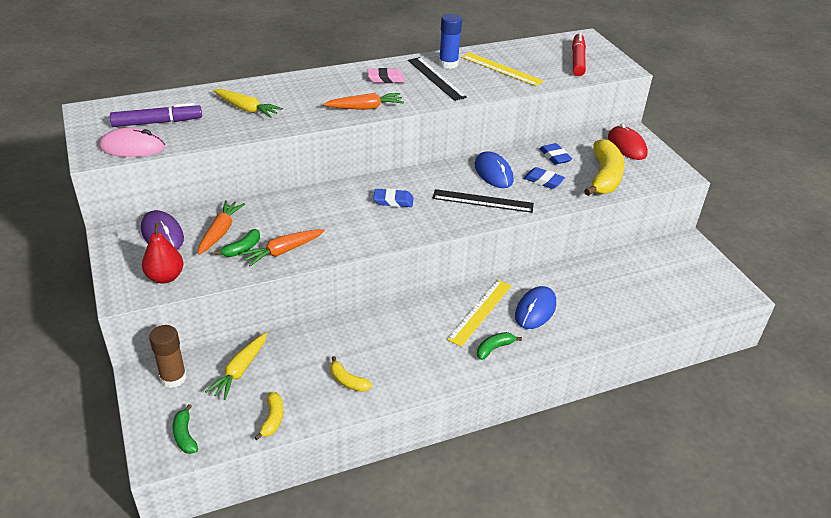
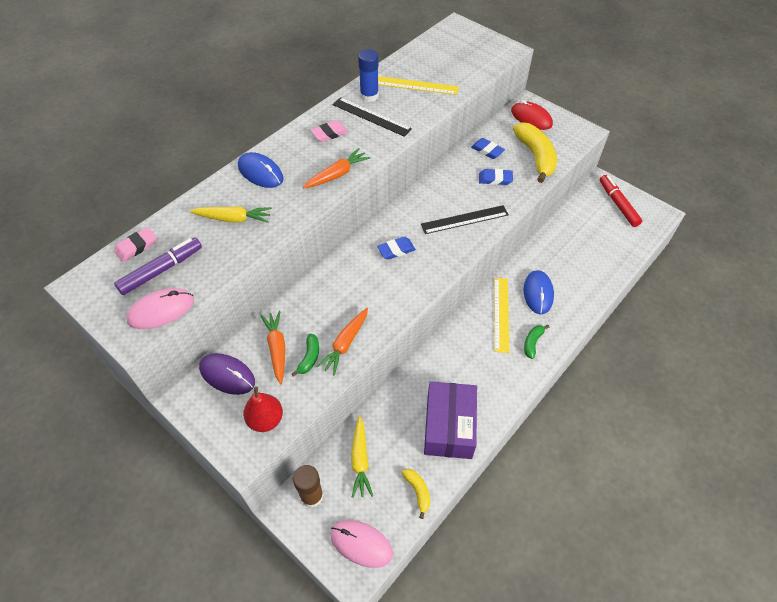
camera: 25 degrees left, 15 degrees up
green banana [173,404,198,454] -> pink mouse [331,520,393,568]
yellow banana [330,356,372,392] -> purple box [424,381,477,459]
blue mouse [475,151,514,188] -> blue mouse moved to [238,152,284,188]
red marker [572,32,586,76] -> red marker moved to [600,175,642,227]
none -> pink eraser [114,227,157,262]

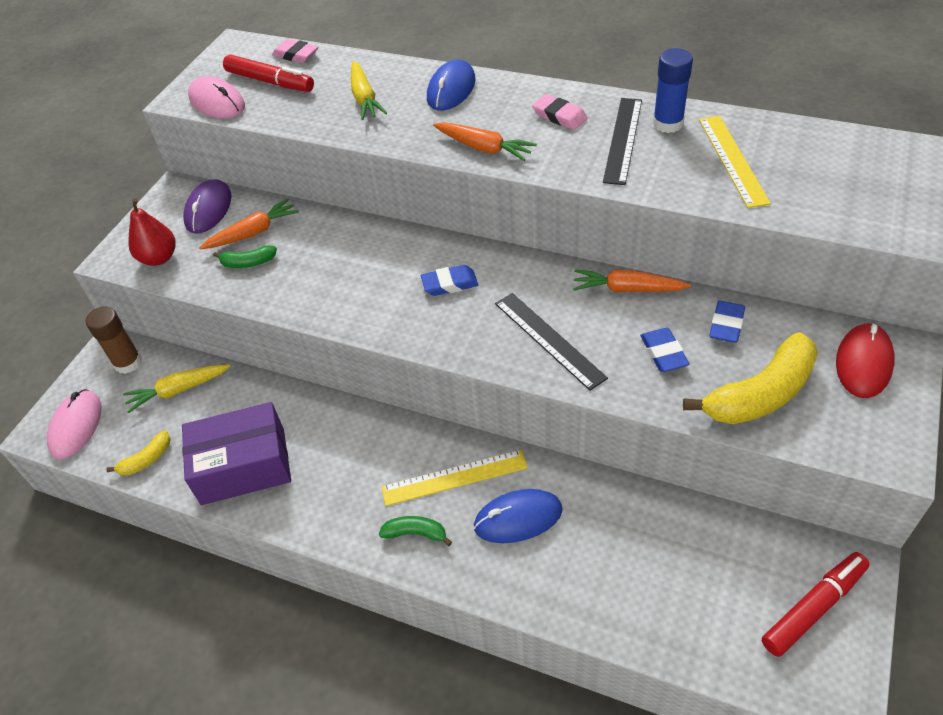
camera: 75 degrees right, 5 degrees down
purple marker [114,237,202,295] -> red marker [223,54,314,92]
orange carrot [316,308,368,375] -> orange carrot moved to [573,269,691,292]
blue eraser [377,237,416,260] -> blue eraser turned 60 degrees counterclockwise [421,265,478,296]

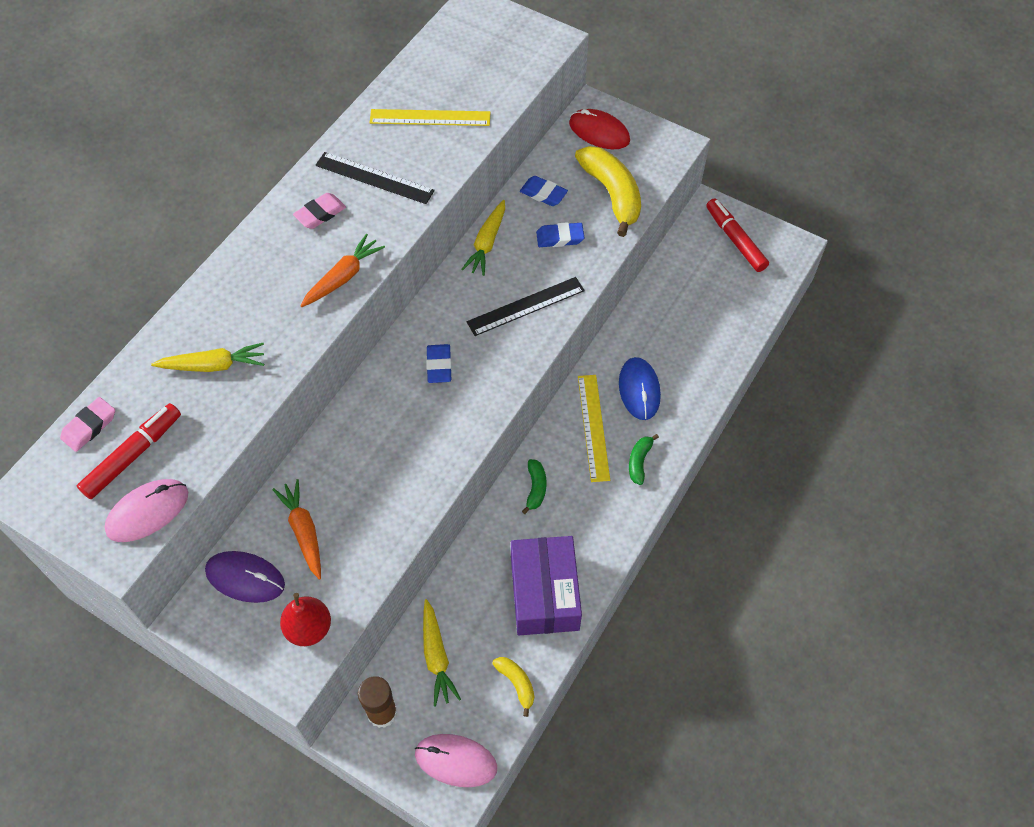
camera: 85 degrees left, 10 degrees up
green banana [213,245,277,268] -> green banana moved to [522,459,547,514]
blue mouse [427,60,476,111] -> none
orange carrot [573,269,691,292] -> yellow carrot [461,200,505,276]
blue glue stick [653,48,693,133] -> none

